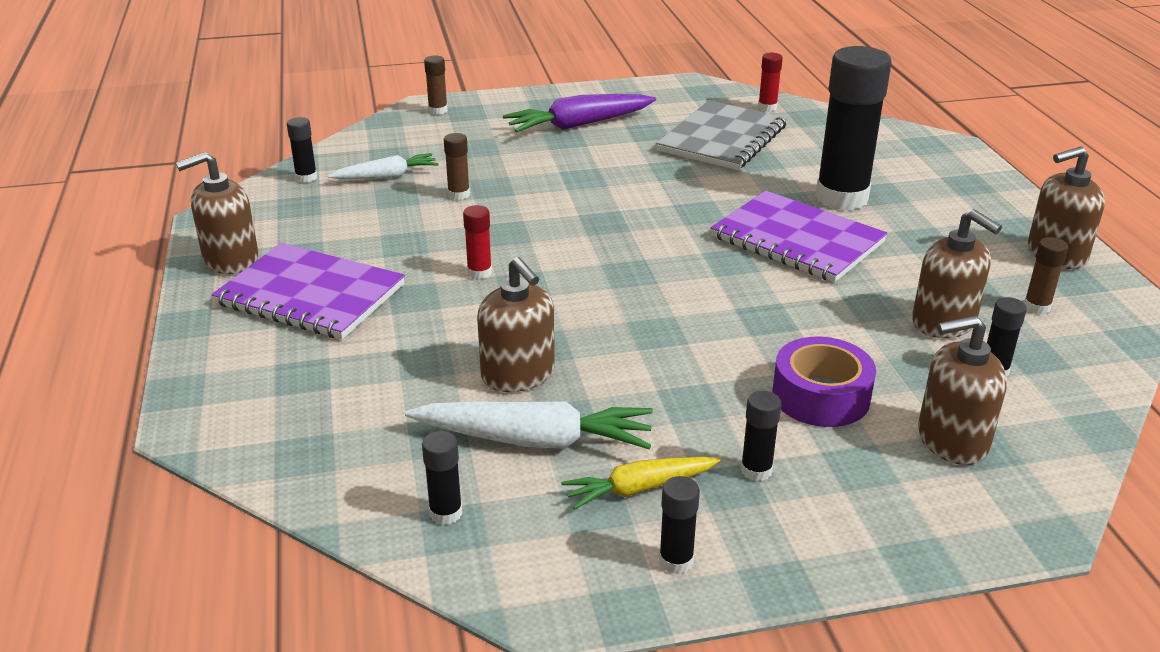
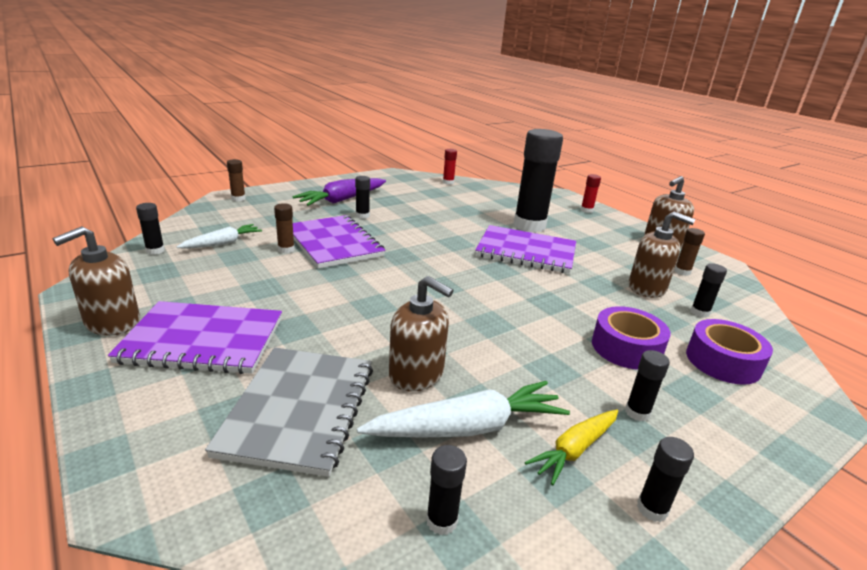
camera: 25 degrees left, 5 degrees down
red glue stick [463,205,492,279] -> red glue stick moved to [581,174,601,213]
grey notebook [656,100,787,170] -> grey notebook moved to [205,347,373,477]
brown soap dispenser [918,315,1007,465] -> purple tape [686,319,773,385]
none -> purple notebook [293,215,386,269]
none -> black glue stick [355,176,370,219]

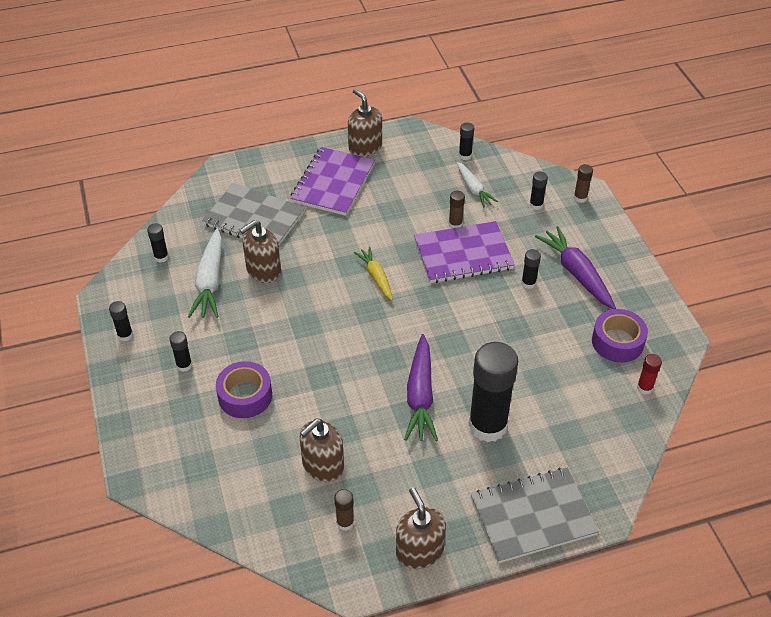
camera: 110 degrees right, 20 degrees up
purple notebook [475,225,576,274] -> purple carrot [404,334,438,441]
yellow carrot [525,410,618,485] -> yellow carrot moved to [354,247,393,300]
red glue stick [581,174,601,213] -> grey notebook [471,467,599,563]
purple tape [686,319,773,385] -> purple tape moved to [592,309,648,363]
black glue stick [691,263,727,318] -> black glue stick moved to [529,171,548,210]

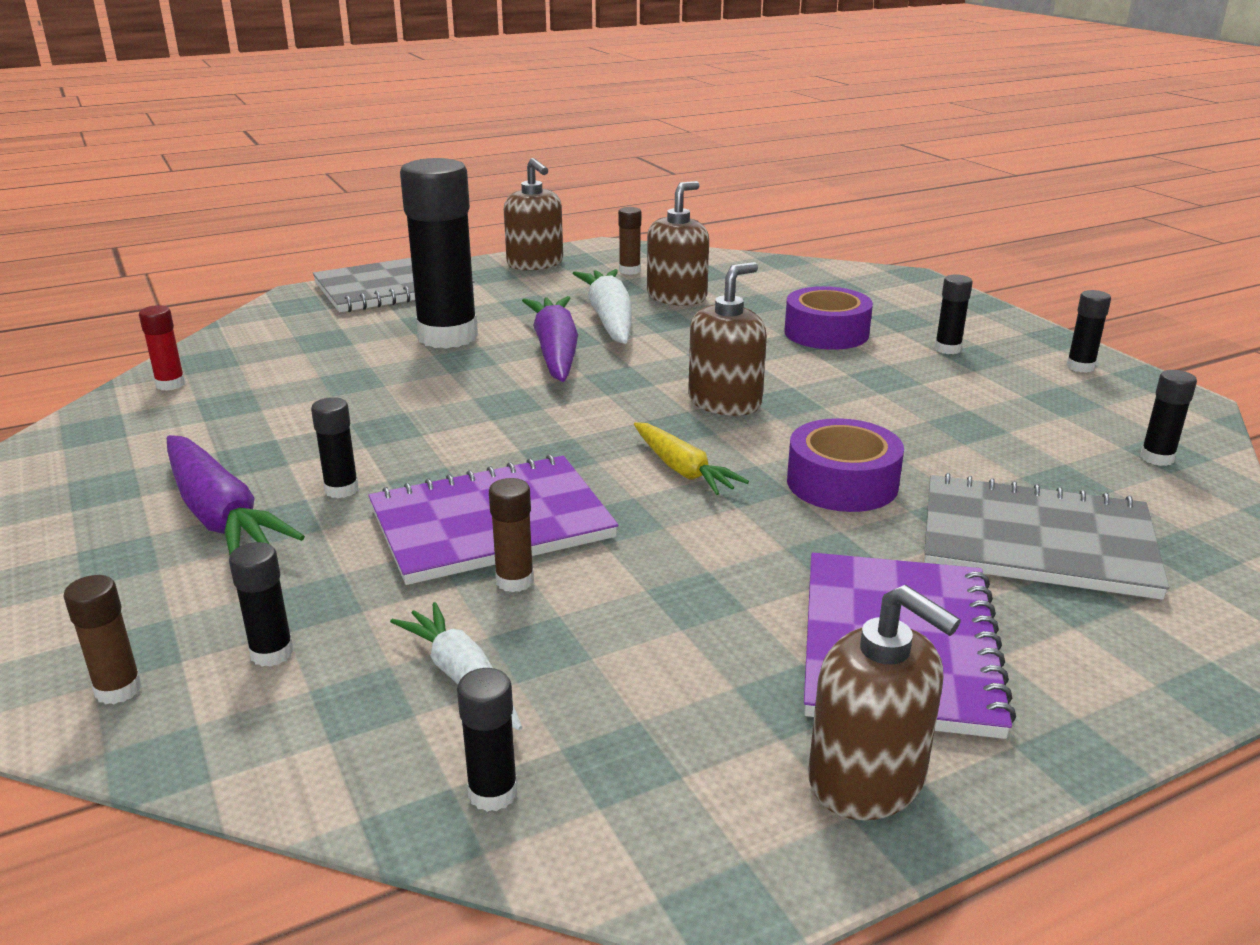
camera: 170 degrees right, 20 degrees down
white carrot [188,229,222,318] -> white carrot moved to [573,269,632,344]
brown soap dispenser [240,220,281,283] -> brown soap dispenser moved to [688,262,767,416]
purple tape [592,309,648,363] -> purple tape moved to [787,418,904,512]

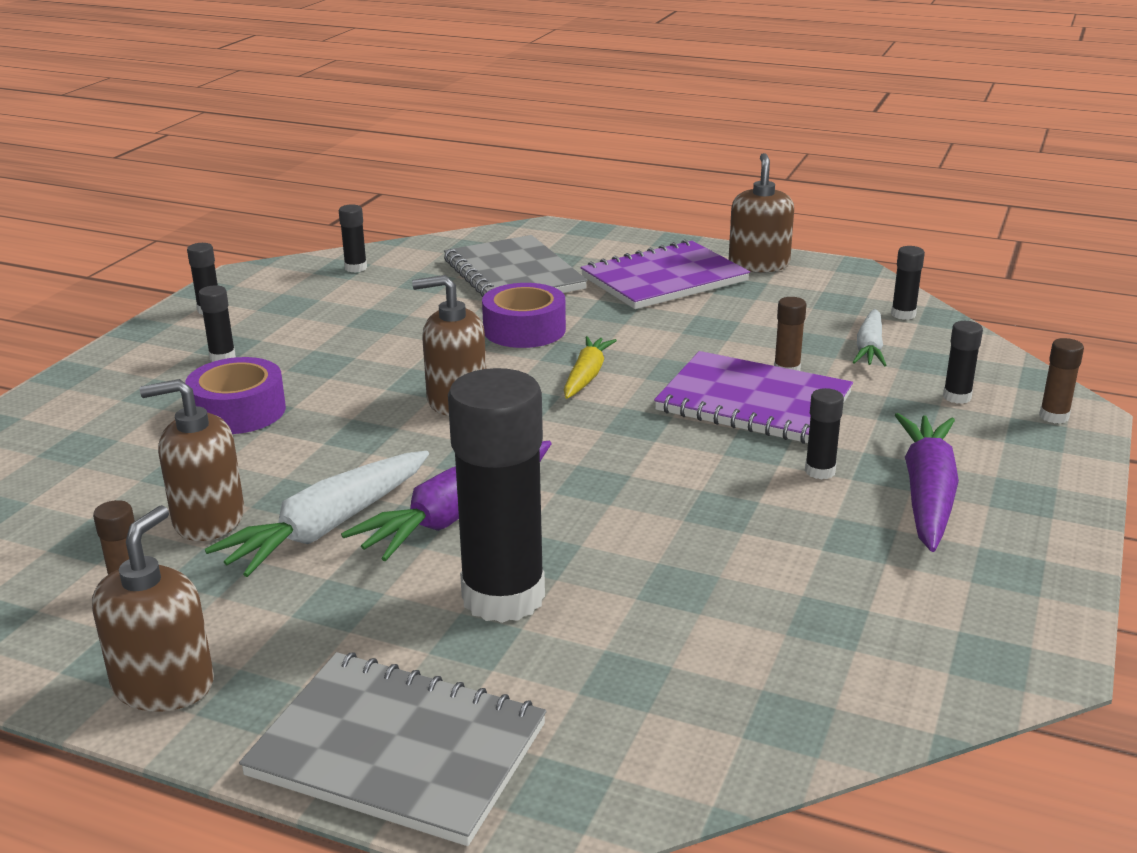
camera: 130 degrees left, 0 degrees up
red glue stick [139,305,185,391] -> none

